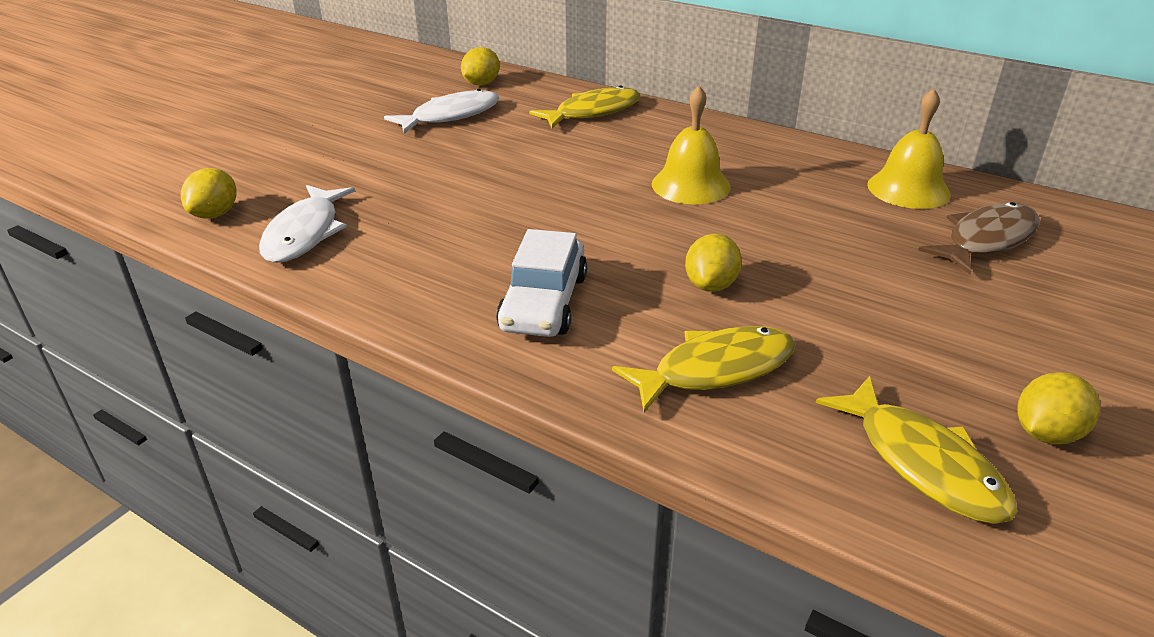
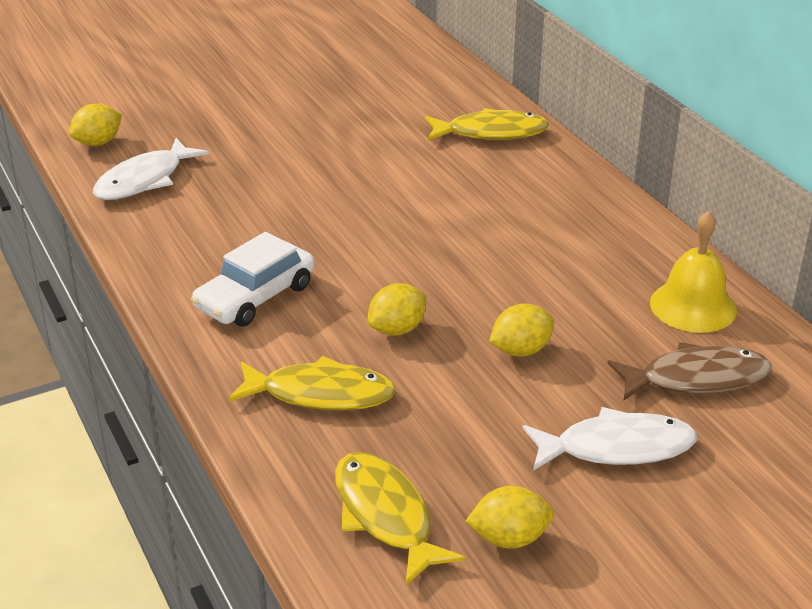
camera: 30 degrees right, 0 degrees up
white fish [384,89,500,134] -> white fish moved to [523,407,697,471]
yellow lemon [461,47,500,85] -> yellow lemon moved to [489,304,555,357]
yellow bell [652,86,731,204] -> none
yellow fish [816,376,1017,524] -> yellow fish turned 150 degrees clockwise [335,452,466,585]

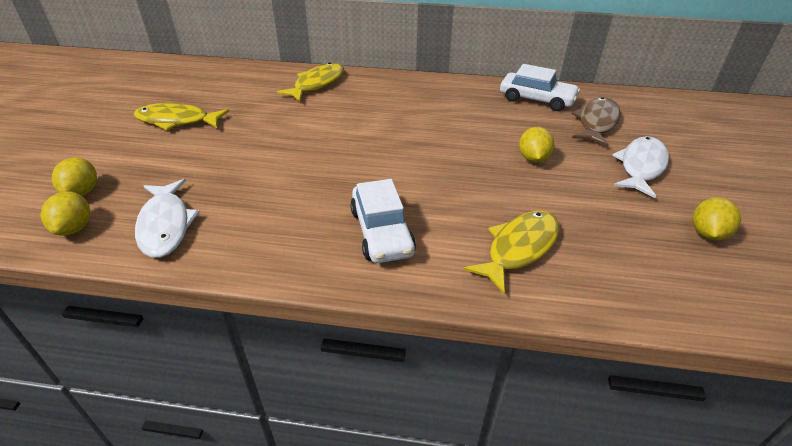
camera: 55 degrees left, 5 degrees up
yellow fish [335,452,466,585] -> yellow fish moved to [134,103,229,130]
yellow lemon [368,283,426,336] -> yellow lemon moved to [52,157,97,196]
yellow bell [650,211,737,333] -> white car [500,64,580,111]

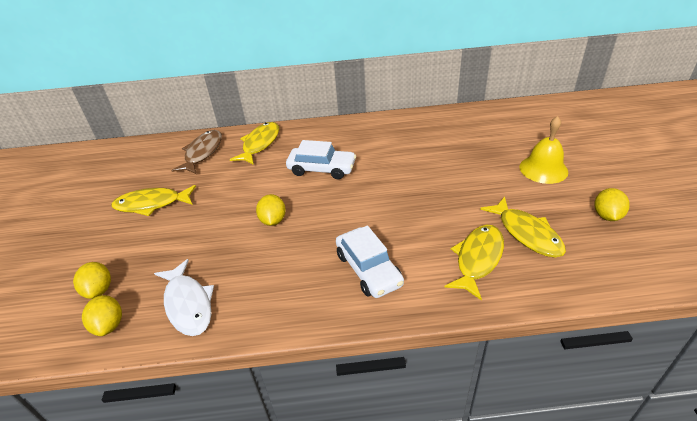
camera: 10 degrees left, 0 degrees up
white car [500,64,580,111] -> white car moved to [286,140,356,179]
yellow lemon [519,127,554,163] -> yellow lemon moved to [256,194,286,226]
brown fish [571,97,621,147] -> brown fish moved to [171,130,222,174]
white fish [612,136,669,198] -> yellow bell [519,116,568,184]
none -> yellow fish [480,197,566,257]

